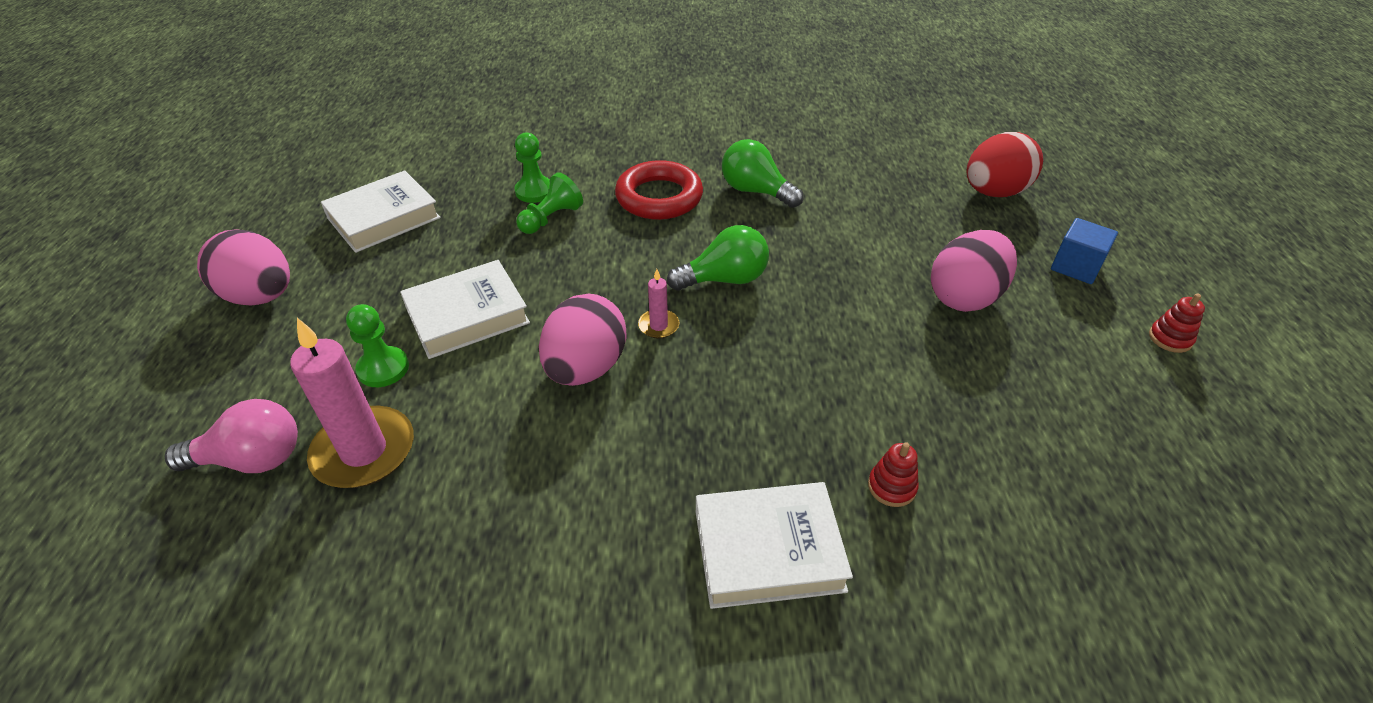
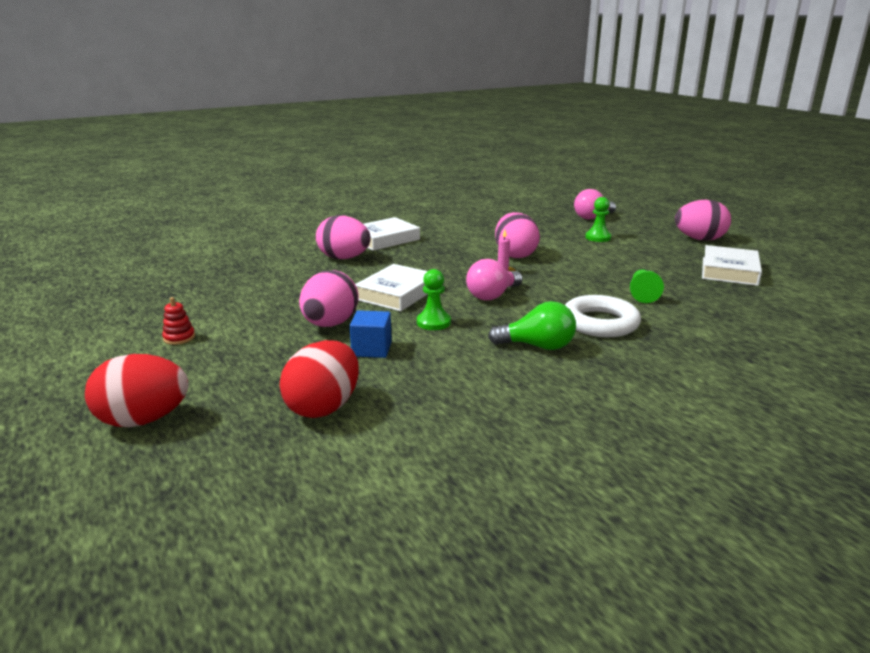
camera: 150 degrees right, 20 degrees down
pink candle [290,318,414,488] -> none
white book [400,260,530,359] -> white book moved to [355,264,428,311]
green pawn [515,133,550,203] -> green pawn moved to [417,269,451,330]
red ring [615,160,703,220] -> white ring [565,295,641,337]
green light bulb [667,225,769,291] -> pink light bulb [466,259,523,300]
red stacking toy [868,442,919,507] -> pink egg [316,215,371,259]
blue cube [1051,218,1118,284] -> blue cube moved to [350,310,392,358]
none -> red egg [85,354,189,427]

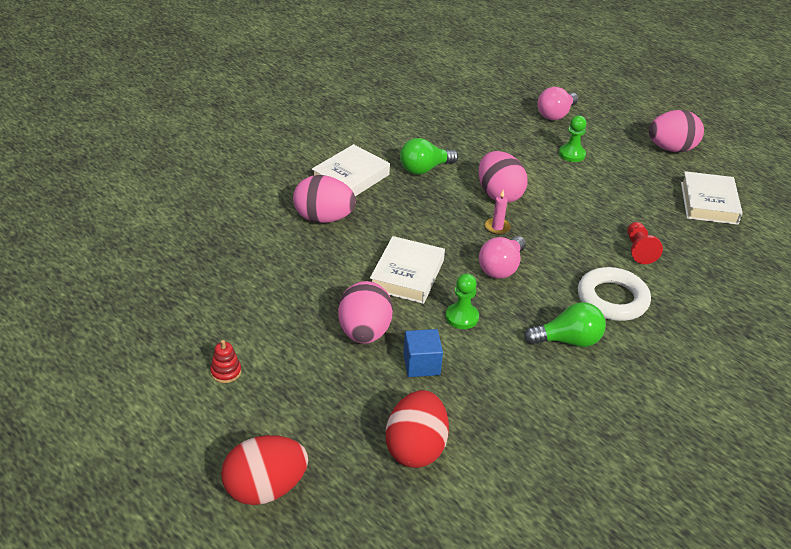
camera: 15 degrees left, 15 degrees up
green pawn [630,269,664,303] -> red pawn [627,222,663,264]
none -> green light bulb [400,138,458,174]

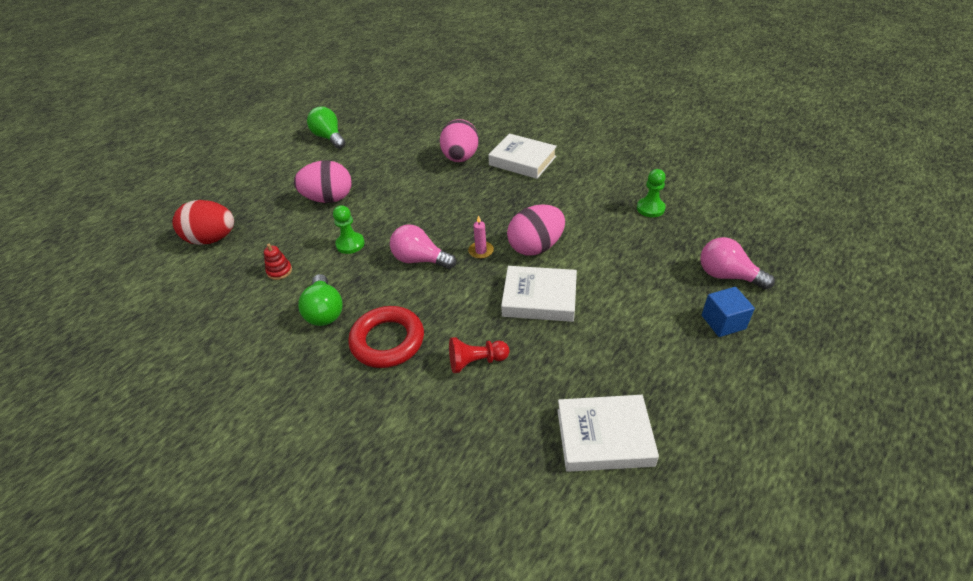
camera: 85 degrees right, 5 degrees up
red stacking toy [210,340,241,383] -> red stacking toy moved to [264,244,292,280]
red egg [221,435,308,505] -> none
white book [370,236,445,304] -> white book moved to [501,266,577,322]
green light bulb [400,138,458,174] -> green light bulb moved to [307,107,345,149]
blue cube [403,329,443,377] -> blue cube moved to [702,287,755,337]
green pawn [559,115,587,162] -> green pawn moved to [637,169,666,217]
white ring [578,267,651,321] -> red ring [348,306,424,368]
pink egg [649,110,704,152] -> none

